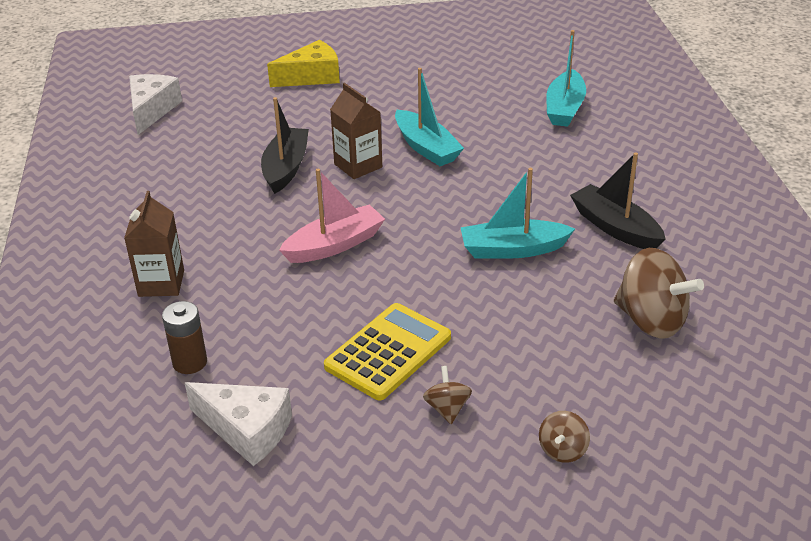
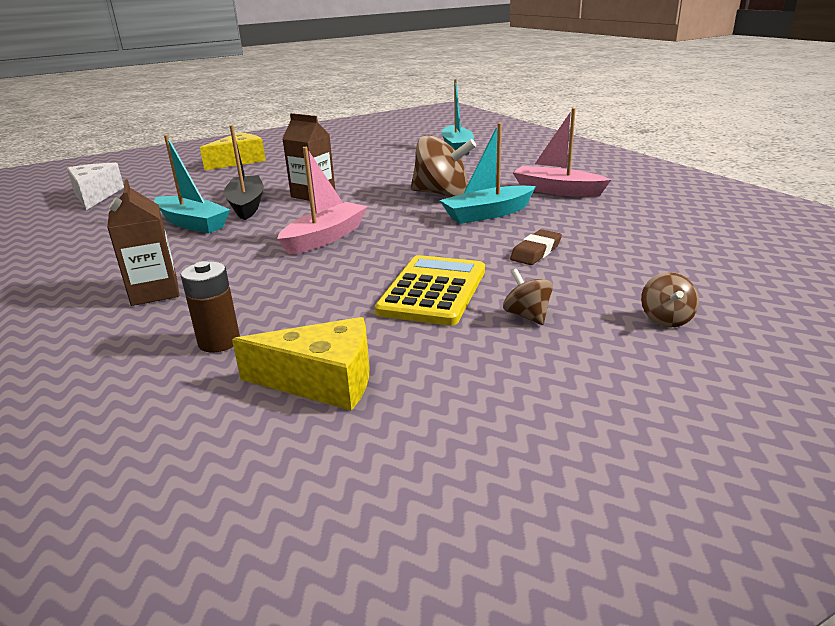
camera: 20 degrees left, 10 degrees down
white cheese [185,382,292,466] -> yellow cheese [232,317,369,411]
turquoise boat [395,68,464,166] -> turquoise boat moved to [154,135,230,233]
black boat [570,152,666,249] -> pink boat [512,108,611,197]
brown spinning top [614,248,704,338] -> brown spinning top moved to [411,135,476,197]
none -> brown eraser [510,229,562,265]

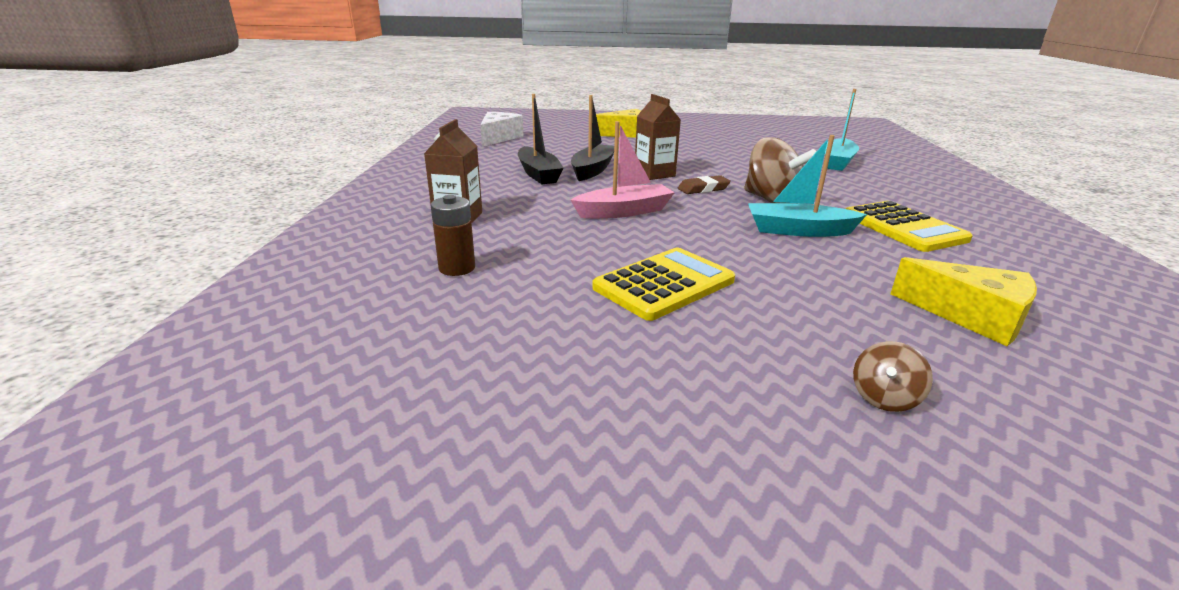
camera: 30 degrees right, 0 degrees up
turquoise boat [154,135,230,233] -> black boat [518,94,564,184]
yellow cheese [232,317,369,411] -> yellow cheese moved to [891,257,1037,346]
brown spinning top [503,269,553,325] -> none
brown eraser [510,229,562,265] -> brown eraser moved to [678,175,731,194]
pink boat [512,108,611,197] -> yellow calculator [845,201,973,252]

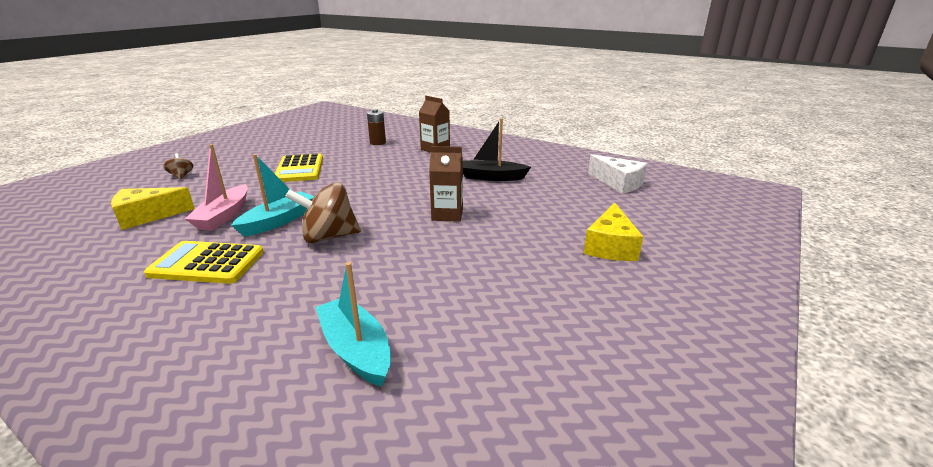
camera: 120 degrees right, 0 degrees up
black boat [571,95,614,181] -> none
pink boat [571,121,675,219] -> pink boat moved to [185,144,248,231]
brown eraser [678,175,731,194] -> none

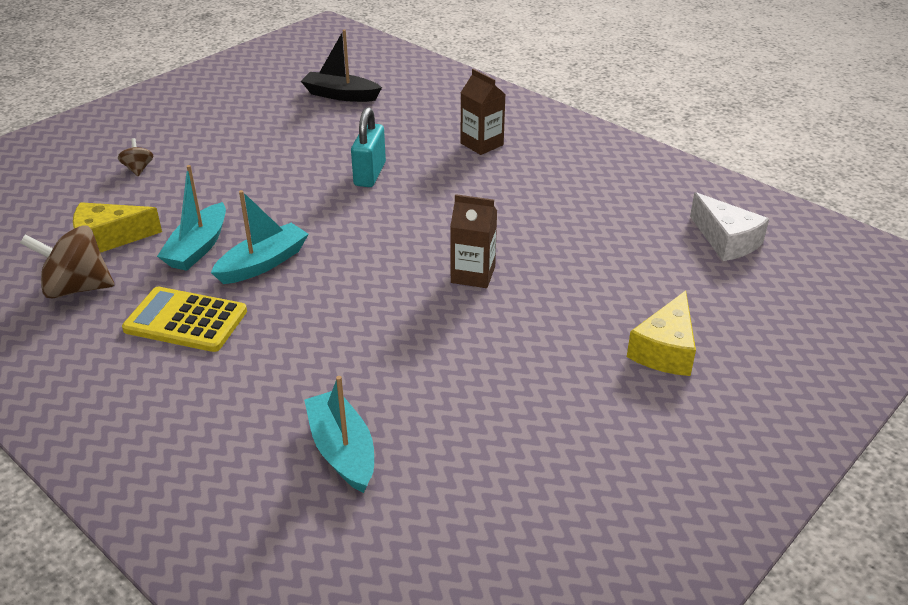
camera: 10 degrees right, 10 degrees up
pink boat [185,144,248,231] -> turquoise boat [157,165,226,271]
yellow calculator [275,153,323,182] -> none
brown spinning top [285,182,361,243] -> brown spinning top moved to [20,225,115,299]
brown battery [367,109,386,145] -> none
black boat [463,118,531,181] -> black boat moved to [301,29,382,102]
none -> turquoise padlock [351,107,386,187]

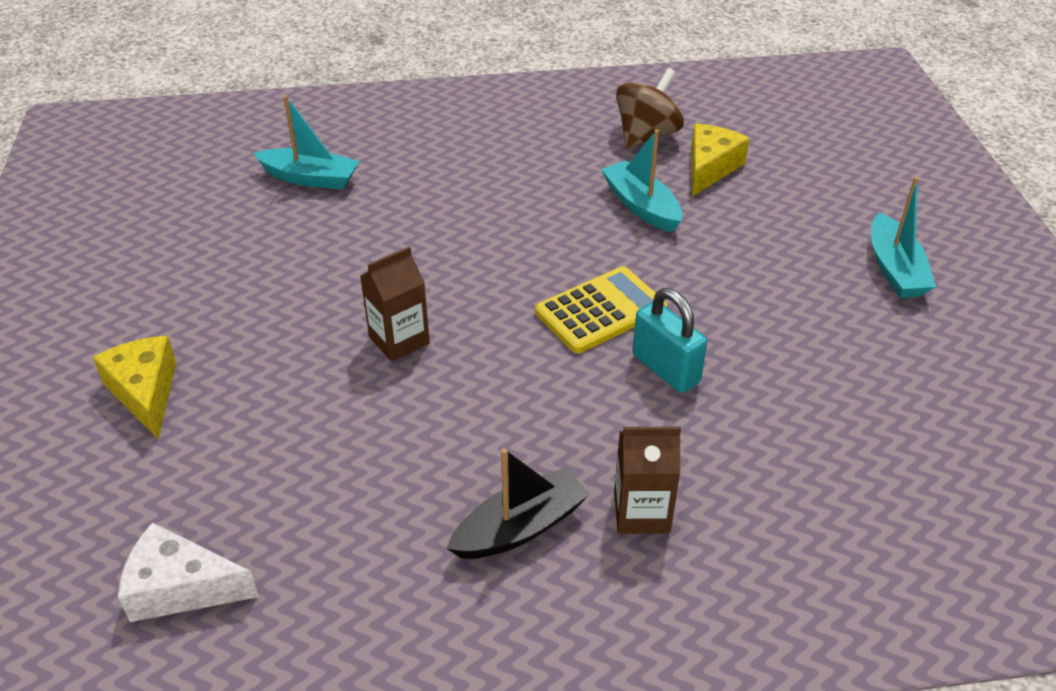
camera: 130 degrees right, 5 degrees up
brown spinning top [118,138,153,176] -> none
yellow calculator [122,287,247,352] -> yellow calculator moved to [535,266,667,353]
turquoise boat [211,190,309,284] -> turquoise boat moved to [871,177,936,298]
black boat [301,29,382,102] -> black boat moved to [446,448,590,559]

